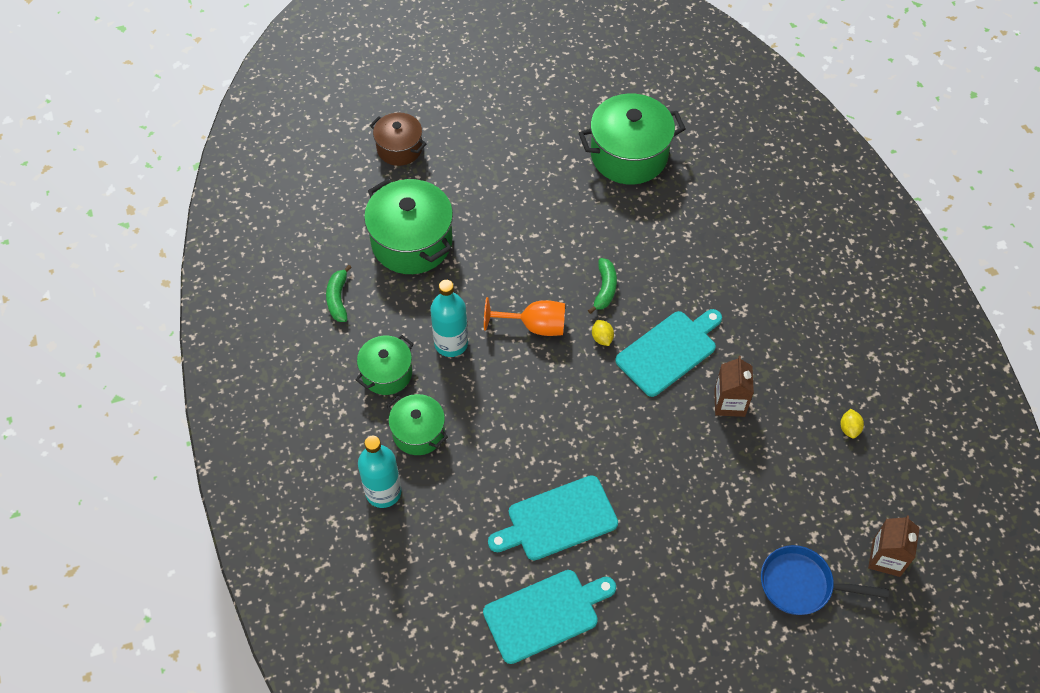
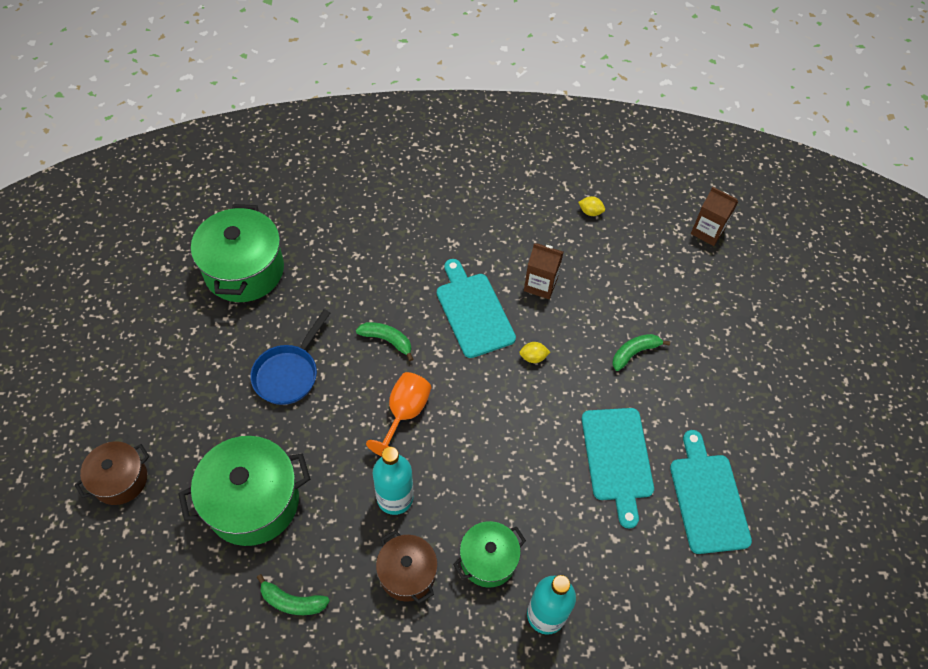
camera: 75 degrees left, 0 degrees up
green pot [356,335,414,395] -> brown pot [376,530,438,604]
yellow lemon [592,320,614,346] -> yellow lemon moved to [519,342,550,363]
blue pan [761,545,889,615] -> blue pan moved to [250,309,330,405]
none -> green banana [612,334,670,371]

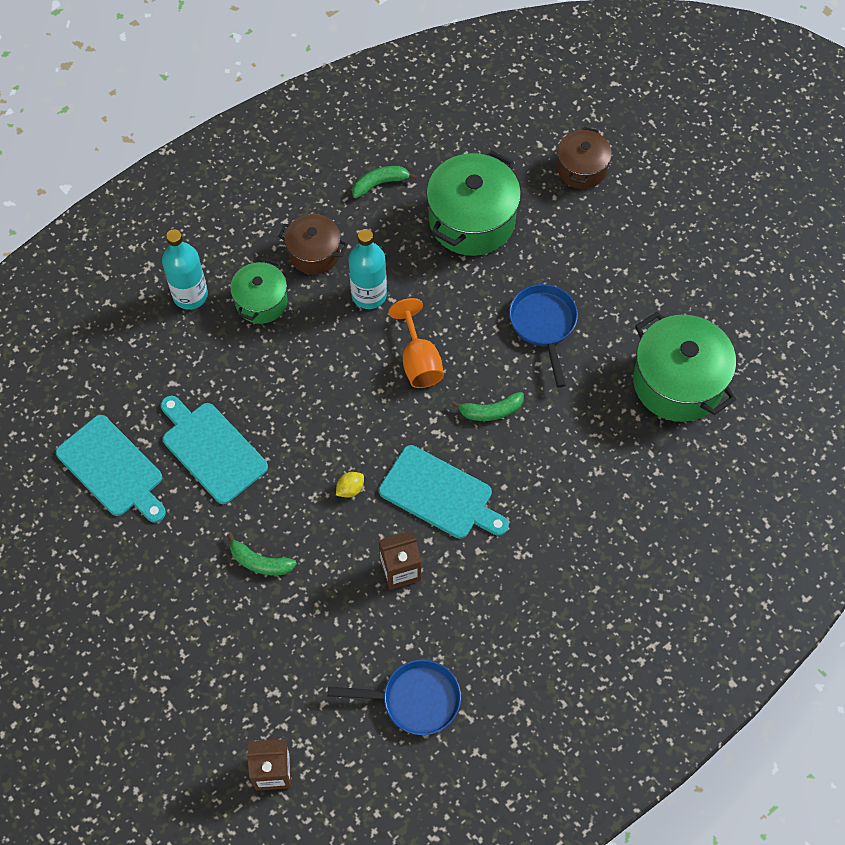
camera: 145 degrees right, 5 degrees up
yellow lemon [578,196,605,216] -> blue pan [327,659,461,735]
green banana [612,334,670,371] -> green banana turned 90 degrees clockwise [227,533,297,575]

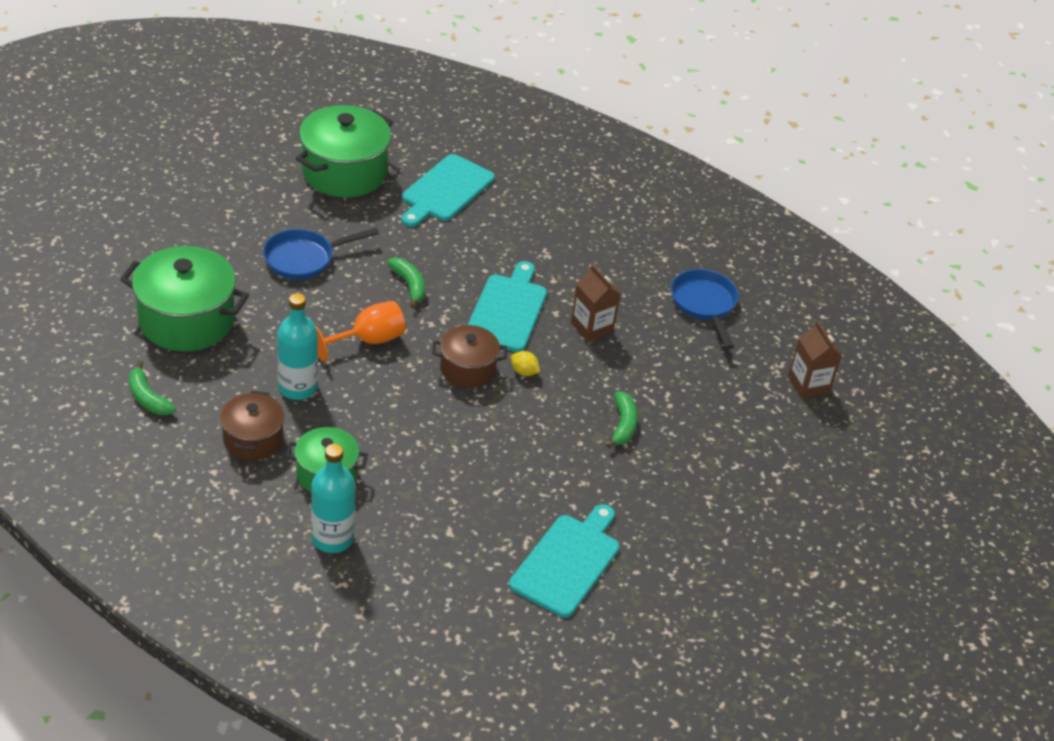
camera: 110 degrees left, 20 degrees down
turquoise cutting board [161,396,268,504] -> turquoise cutting board moved to [401,154,495,227]
brown pot [557,127,612,189] -> brown pot moved to [432,325,507,388]

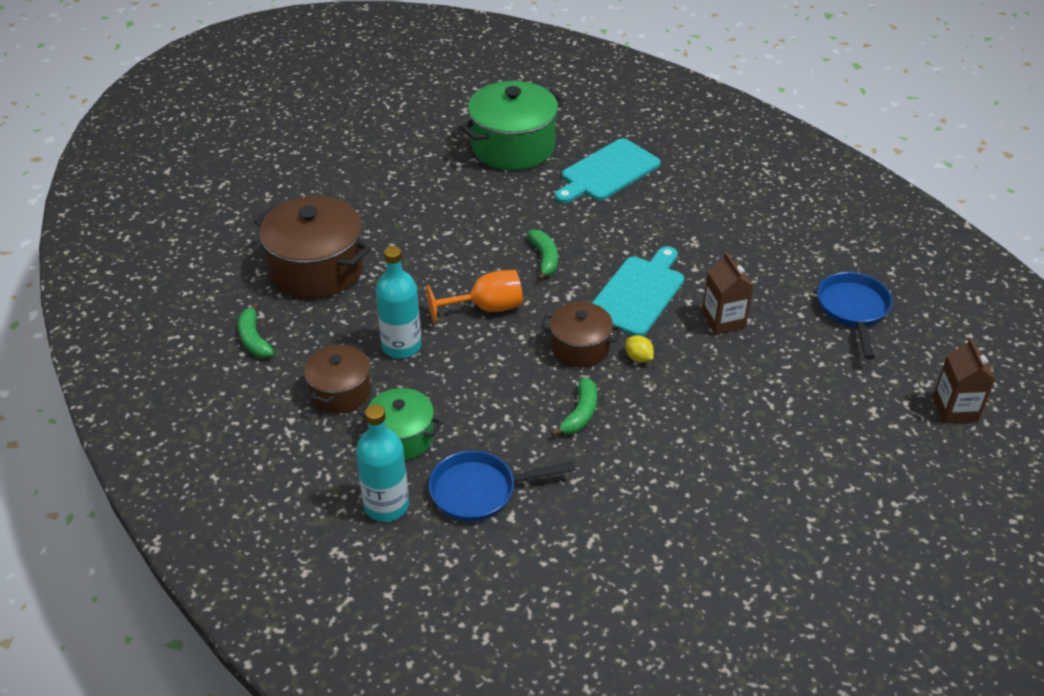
camera: 20 degrees right, 0 degrees up
green pot [120,246,249,352] -> brown pot [254,196,371,299]
blue pan [263,228,379,280] -> blue pan moved to [429,451,576,522]
turquoise cutting board [509,504,620,618] -> none
green banana [606,391,638,448] -> green banana moved to [551,377,597,436]

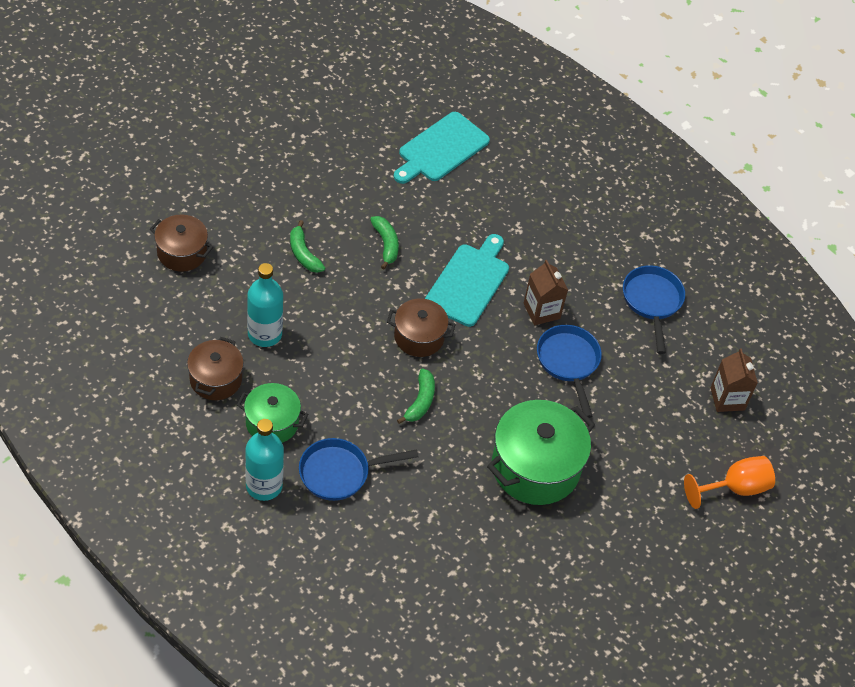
camera: 10 degrees left, 10 degrees up
green banana [238,302,274,358] -> green banana moved to [290,220,325,273]
brown pot [254,196,371,299] -> brown pot [150,214,213,272], size x0.59
orange goblet [426,270,523,323] -> orange goblet moved to [684,456,775,509]
green pot [459,81,565,170] -> green pot moved to [487,400,595,505]
yellow lemon [625,335,654,363] -> none
none -> blue pan [537,325,602,418]

